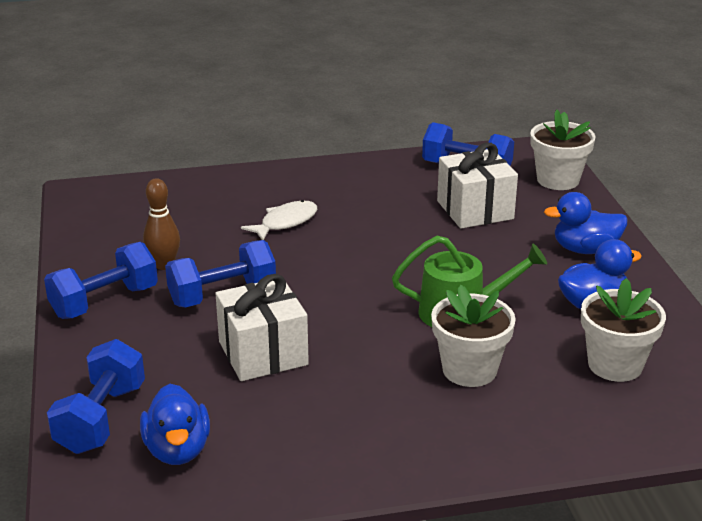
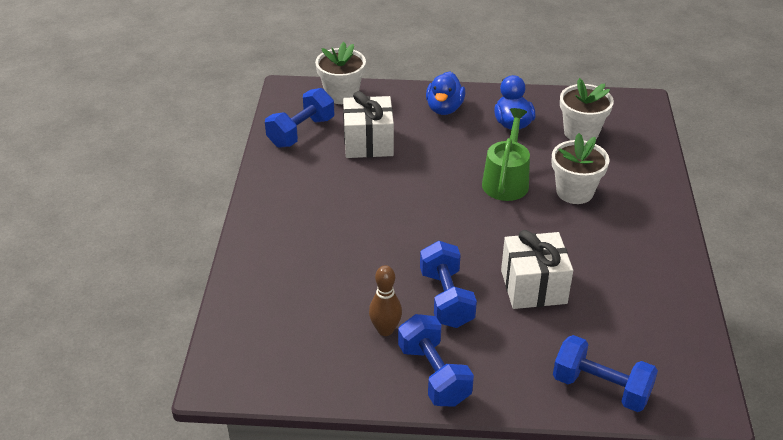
camera: 75 degrees left, 10 degrees up
blue duck [140,384,210,465] -> none
white fish [241,200,317,240] -> none

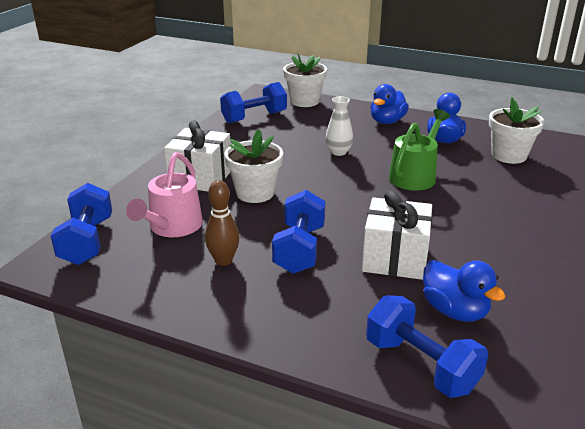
camera: 20 degrees right, 10 degrees down
white gift [343,91,394,158] -> white gift moved to [164,120,231,192]
blue dumbbell [398,314,474,407] -> blue dumbbell moved to [51,183,112,265]
white flower pot [551,133,610,204] -> white flower pot moved to [224,129,283,203]
none -> pink watering can [126,152,203,237]
none -> white vase [325,96,353,156]
none -> blue duck [423,260,506,322]

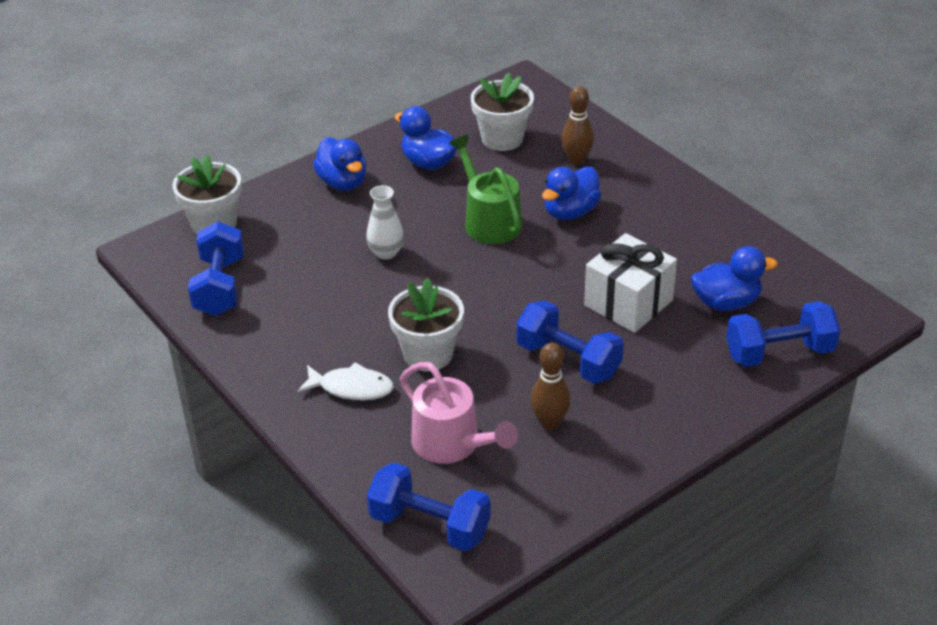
camera: 60 degrees left, 10 degrees up
white gift [164,120,231,192] -> white fish [297,362,394,401]
none -> blue duck [542,167,601,220]
none -> brown bowling pin [561,86,594,165]

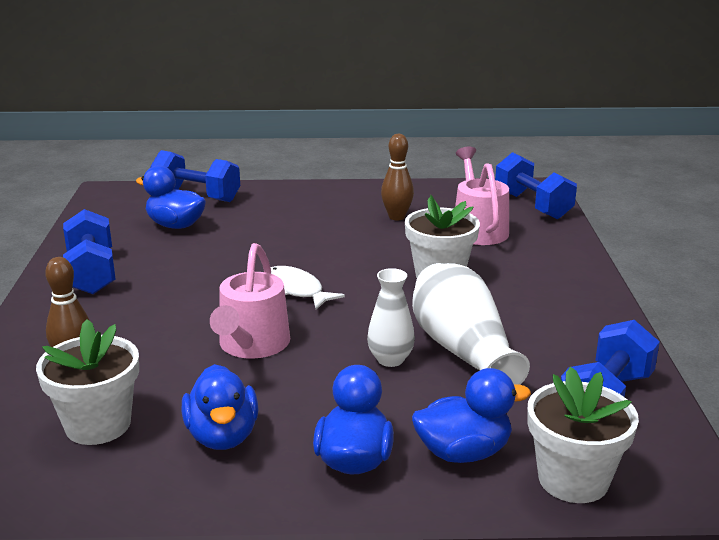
camera: 145 degrees left, 15 degrees down
white fish [297,362,394,401] -> white fish moved to [270,266,345,310]
green watering can [449,135,522,244] -> pink watering can [210,243,290,359]
blue dumbbell [516,300,624,384] -> blue dumbbell moved to [63,209,116,294]
blue duck [542,167,601,220] -> blue duck moved to [412,368,531,463]
white gift [584,233,677,333] -> none
none -> white vase [412,263,530,385]

